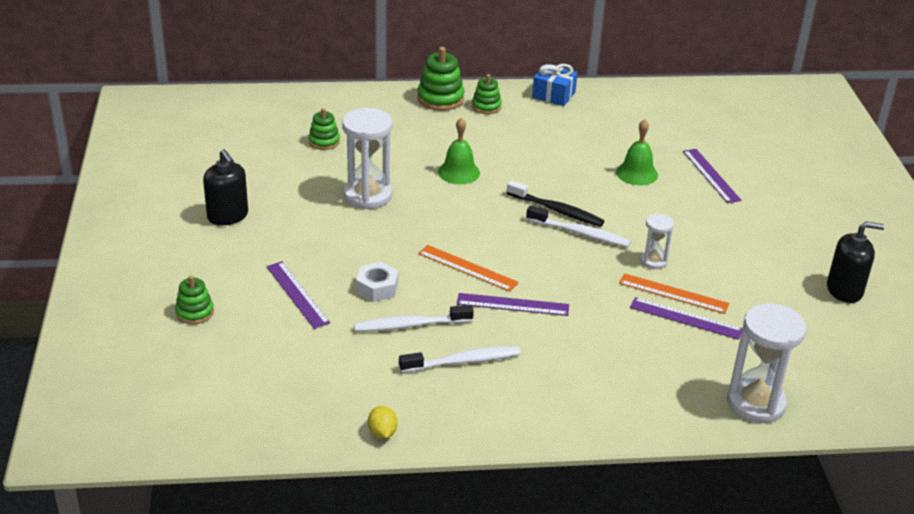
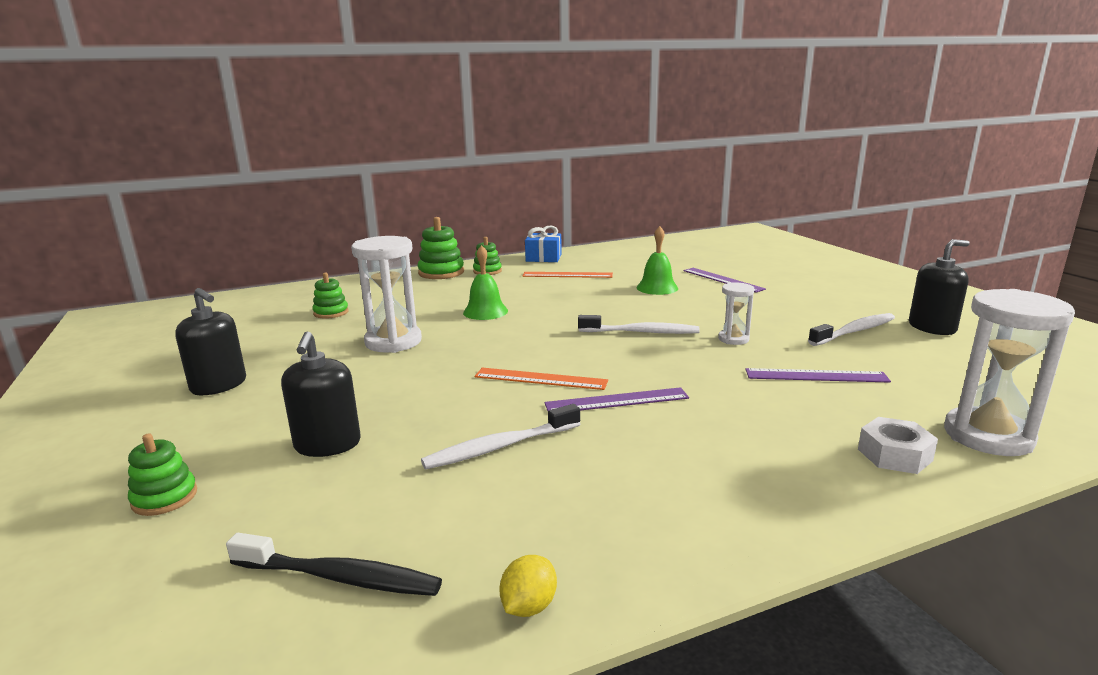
camera: 15 degrees left, 15 degrees down
purple ruler [266,261,330,329] -> black soap dispenser [281,332,361,457]
white nut [356,262,398,302] -> white nut moved to [858,417,938,474]
yellow lemon [368,406,398,439] -> yellow lemon turned 60 degrees clockwise [499,555,557,617]
white toothbrush [399,346,521,373] -> white toothbrush moved to [808,313,895,346]
black toothbrush [507,180,604,227] -> black toothbrush moved to [226,533,442,596]
orange ruler [619,273,729,314] -> orange ruler moved to [522,272,613,278]

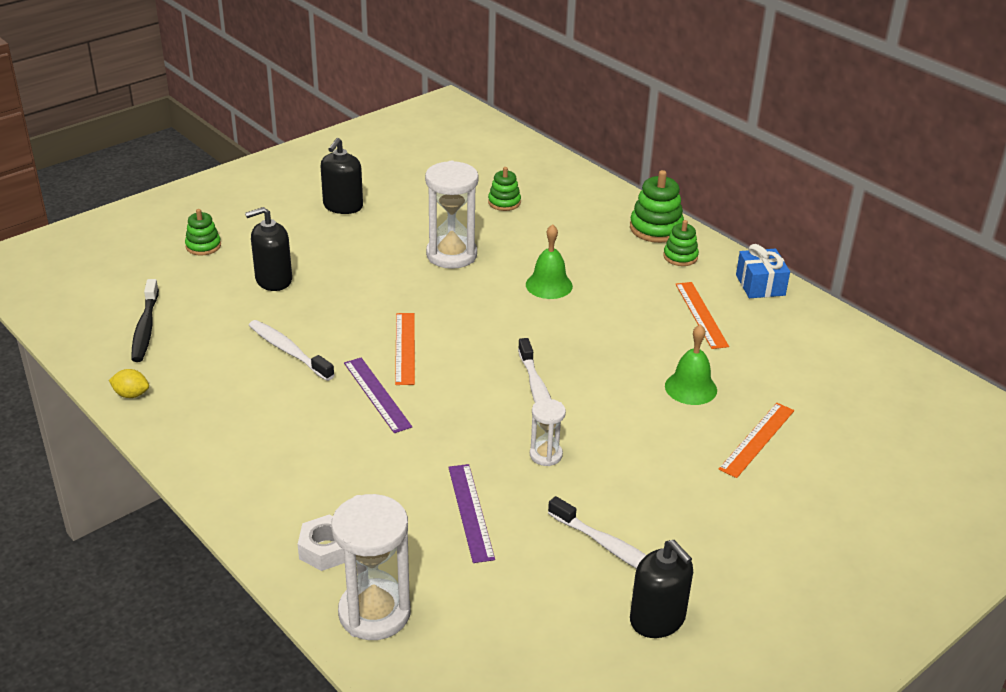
camera: 70 degrees right, 15 degrees up
purple ruler [683,268,766,293] -> orange ruler [718,403,794,478]

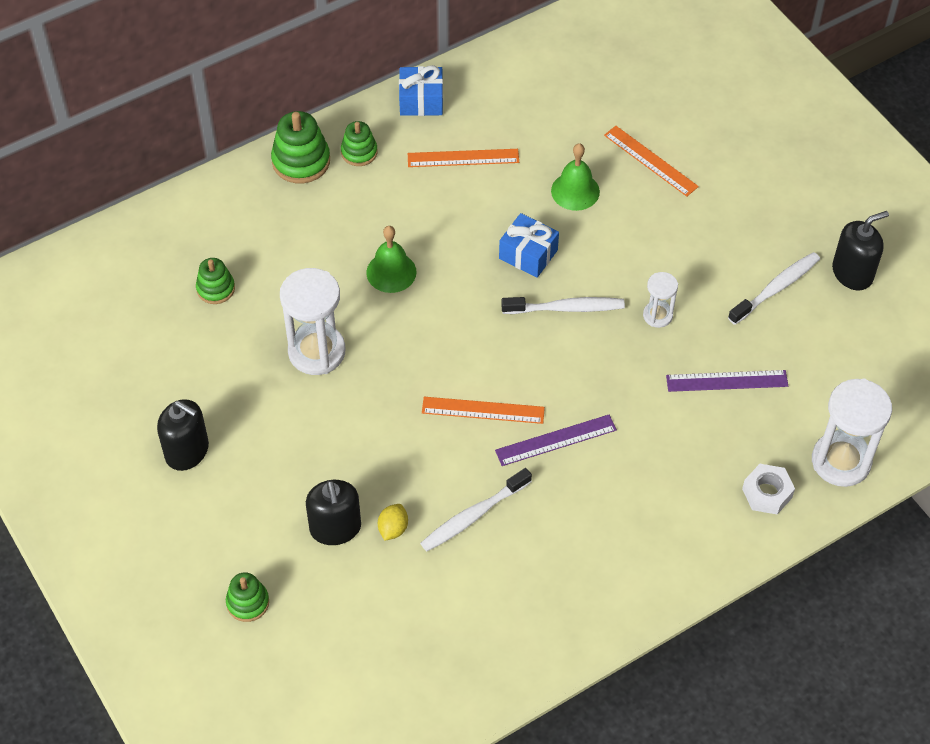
camera: 80 degrees left, 20 degrees up
yellow lemon [109,369,149,398] -> yellow lemon moved to [378,504,408,541]
black toothbrush [131,279,159,362] -> none
none -> blue gift [499,213,559,278]

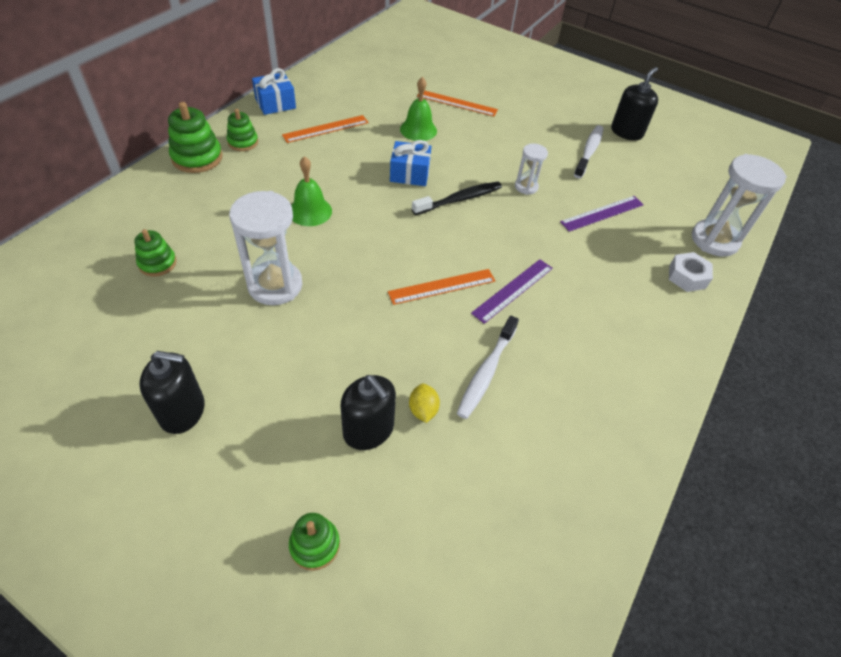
camera: 30 degrees left, 5 degrees down
white toothbrush [501,297,625,314] -> black toothbrush [412,182,502,215]

